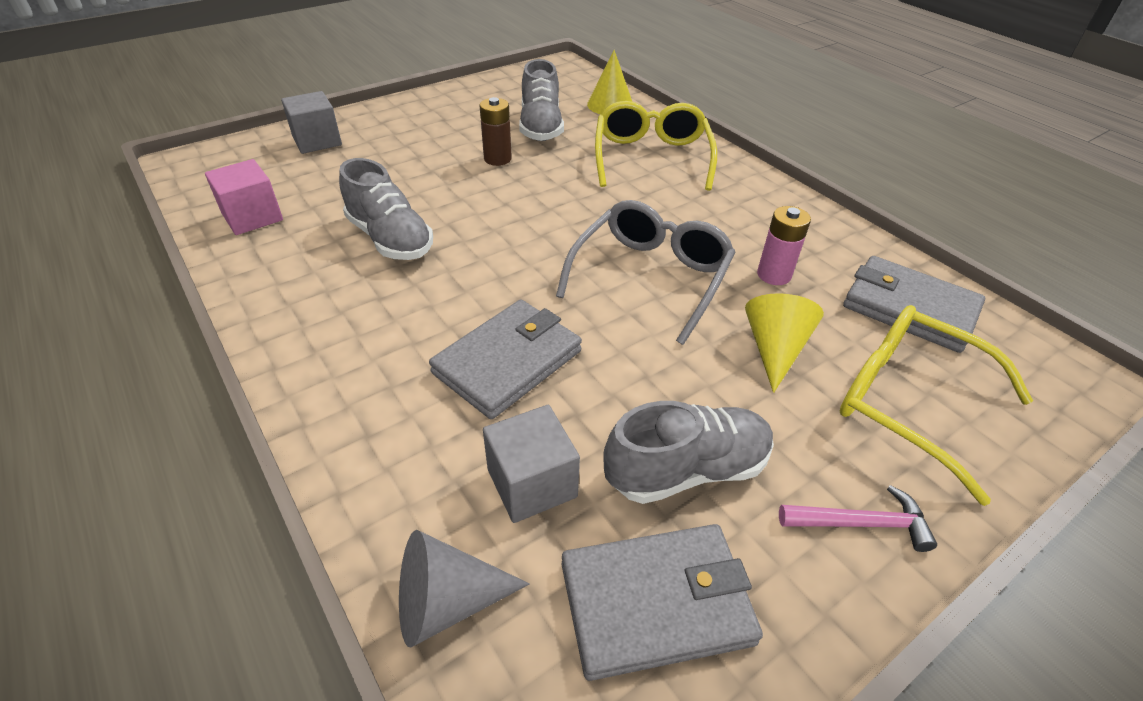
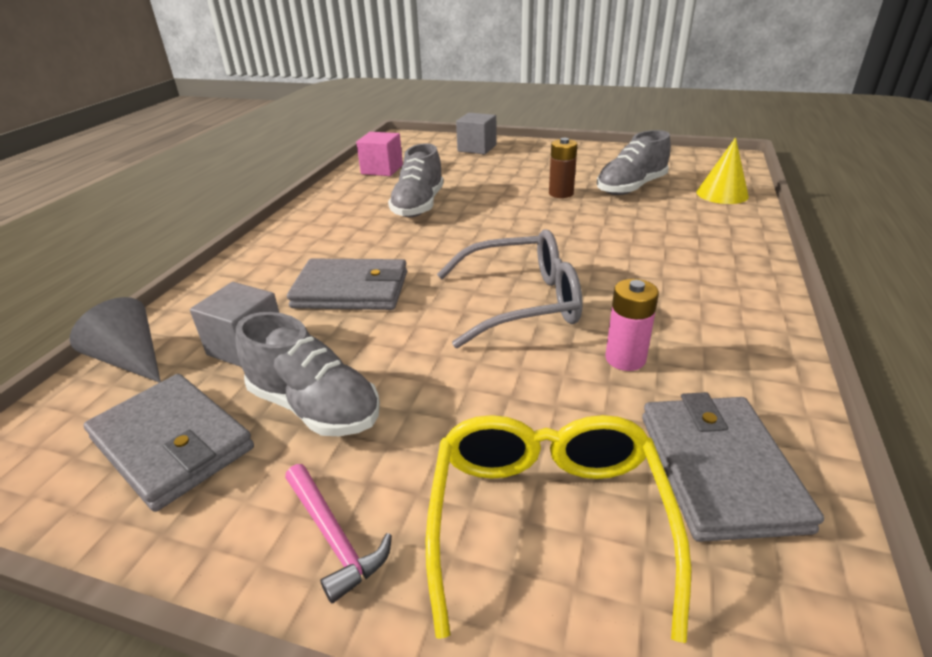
camera: 55 degrees right, 10 degrees down
yellow glasses [595,101,717,191] -> none
yellow cone [745,293,824,393] -> none

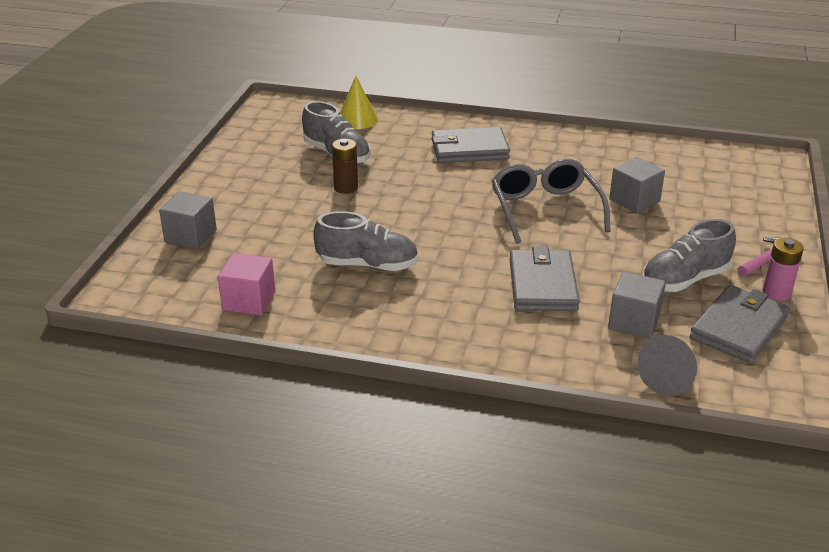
camera: 95 degrees left, 0 degrees up
grey shoe [235,312,380,436] -> grey shoe turned 150 degrees counterclockwise [643,219,736,292]
yellow glasses [426,415,692,643] -> none
pink battery [605,279,659,371] -> pink battery moved to [762,238,804,301]
grey wallet [642,392,824,542] -> grey wallet moved to [432,127,510,163]
none -> grey cube [609,157,665,213]

